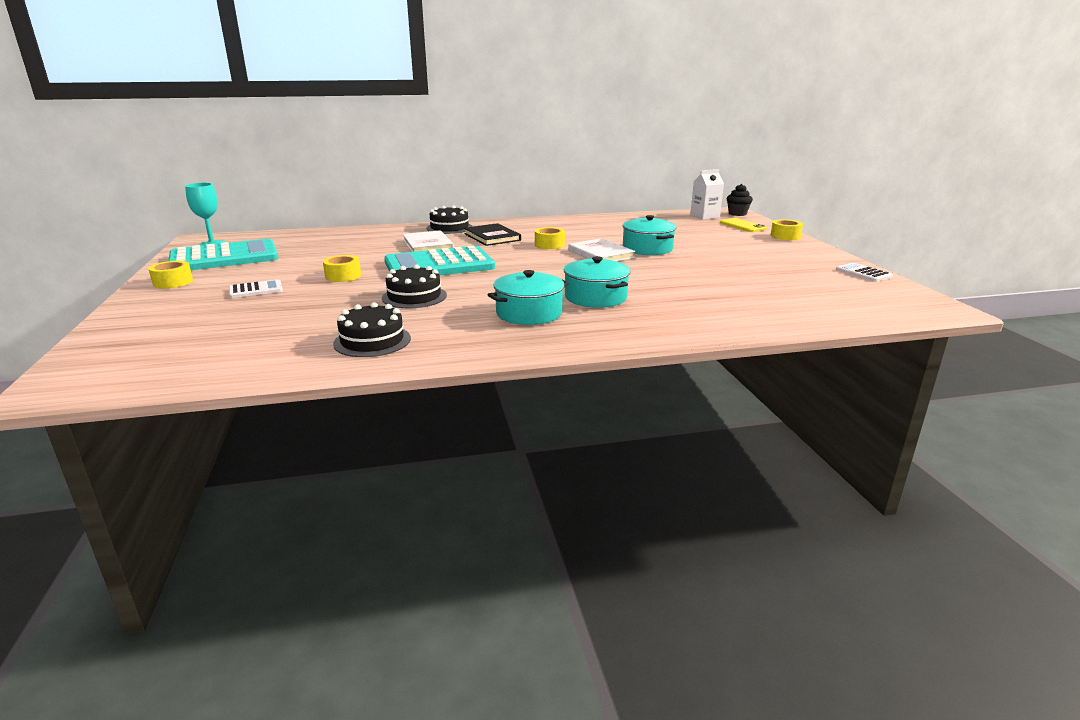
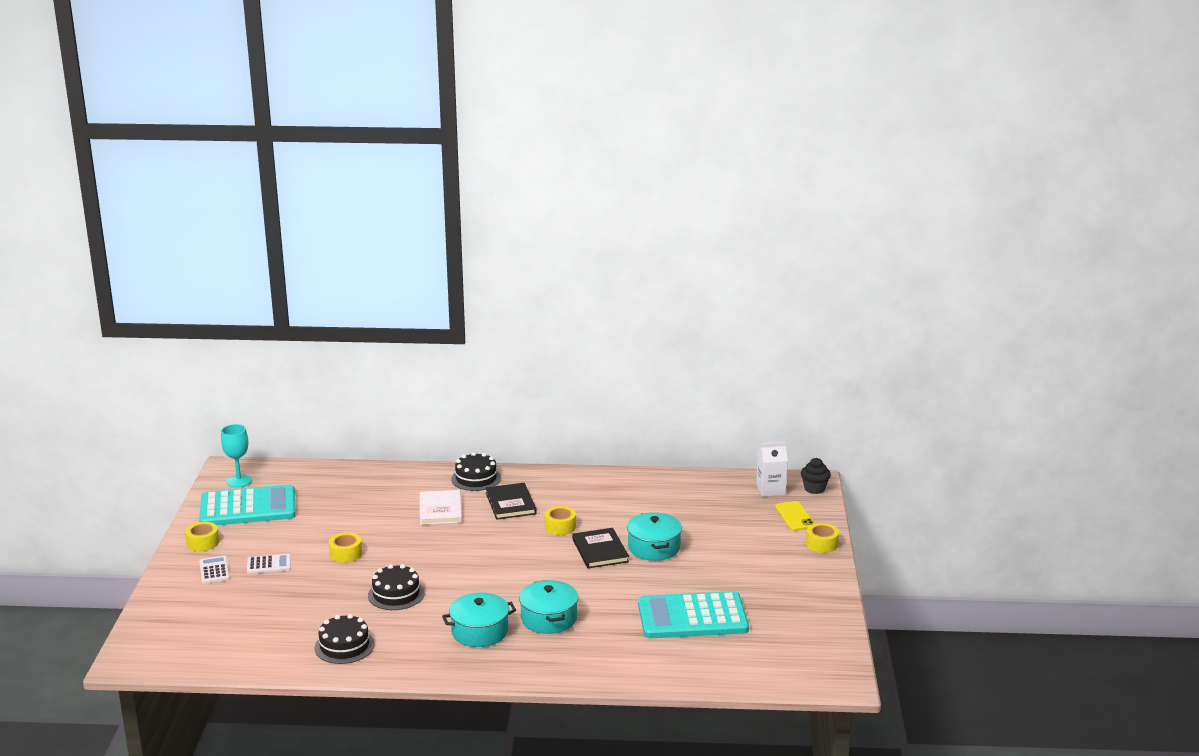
camera: 15 degrees right, 0 degrees up
turquoise calculator [384,245,495,275] -> turquoise calculator moved to [638,591,749,638]
white book [568,238,635,261] -> black book [572,528,629,568]
white calculator [836,263,893,282] -> white calculator moved to [199,556,230,584]

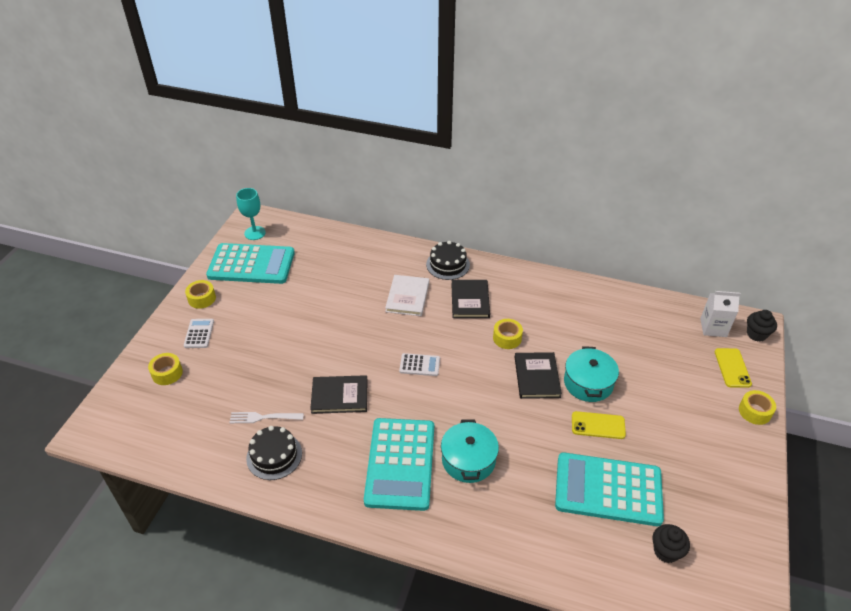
camera: 15 degrees right, 20 degrees up
white calculator [247,554,291,574] -> white calculator moved to [399,353,440,376]
yellow tape [329,532,362,563] -> yellow tape moved to [148,353,183,385]
black cake [368,564,425,610] -> black book [310,375,367,414]
turquoise pot [442,592,516,647] -> turquoise calculator [364,418,434,511]
none -> white fork [229,412,304,423]
none -> yellow phone [572,411,626,439]
none -> black cupcake [653,524,690,563]

